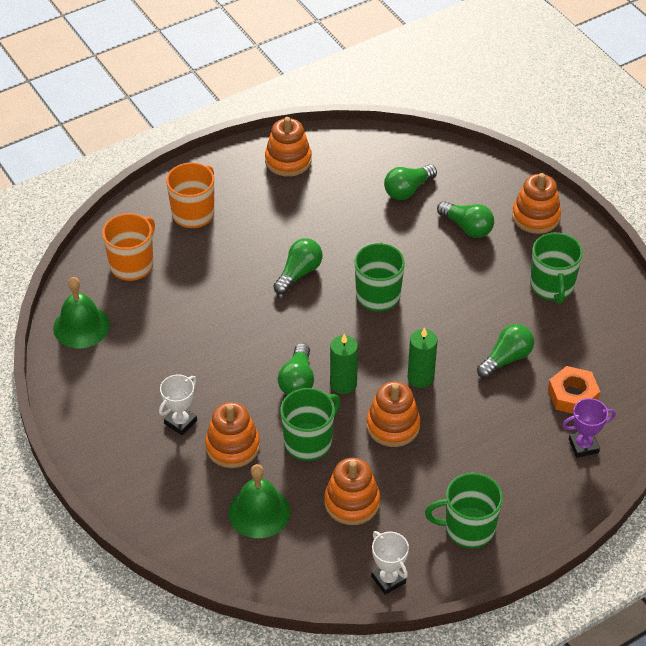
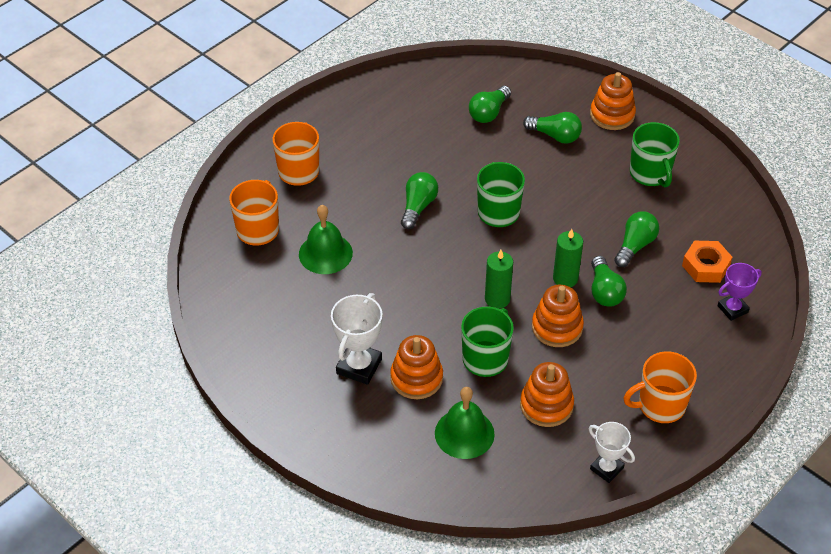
camera: 15 degrees left, 0 degrees up
green bell [53,277,110,348] -> green bell moved to [299,205,353,274]
white trophy [159,374,197,435] -> white trophy [331,293,383,385], size x1.52
orange stacking toy [265,117,312,177] -> none
green light bulb [278,343,314,395] -> green light bulb moved to [591,256,627,307]
green mug [425,473,503,548] -> orange mug [624,351,697,423]

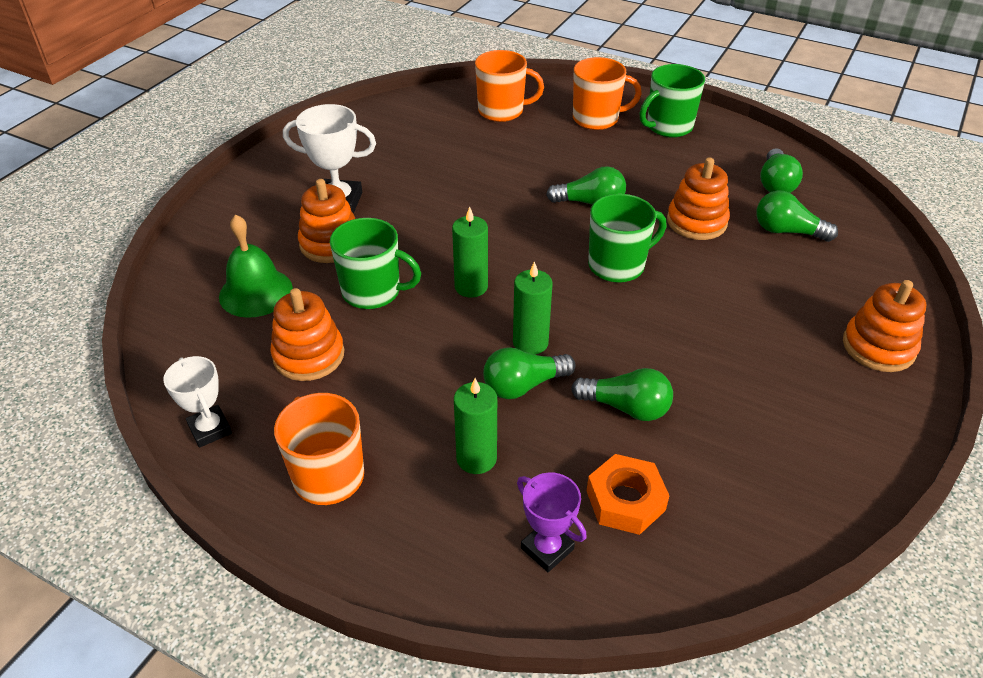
camera: 75 degrees right, 5 degrees down
green bell [299,205,353,274] -> none
green light bulb [523,112,582,144] -> green light bulb moved to [760,148,803,193]
orange stacking toy [532,285,584,347] -> orange stacking toy moved to [667,157,730,240]
white trophy [589,422,635,483] -> white trophy turned 60 degrees counterclockwise [163,356,232,448]
green mug [630,122,680,187] -> green mug moved to [640,64,705,138]
none -> green candle [454,378,497,474]

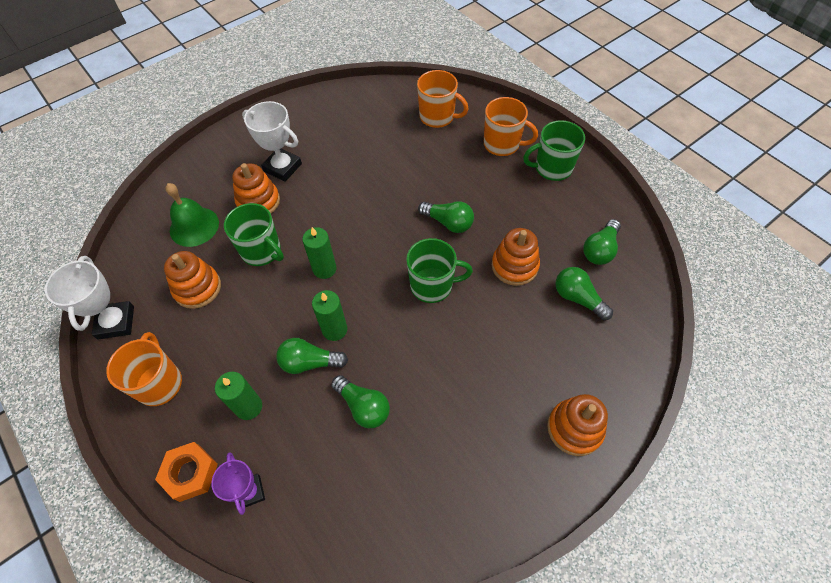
camera: 25 degrees right, 15 degrees up
white trophy [163,356,232,448] -> white trophy [45,256,134,340], size x1.52
orange nut [587,454,669,535] -> orange nut moved to [155,442,218,502]

